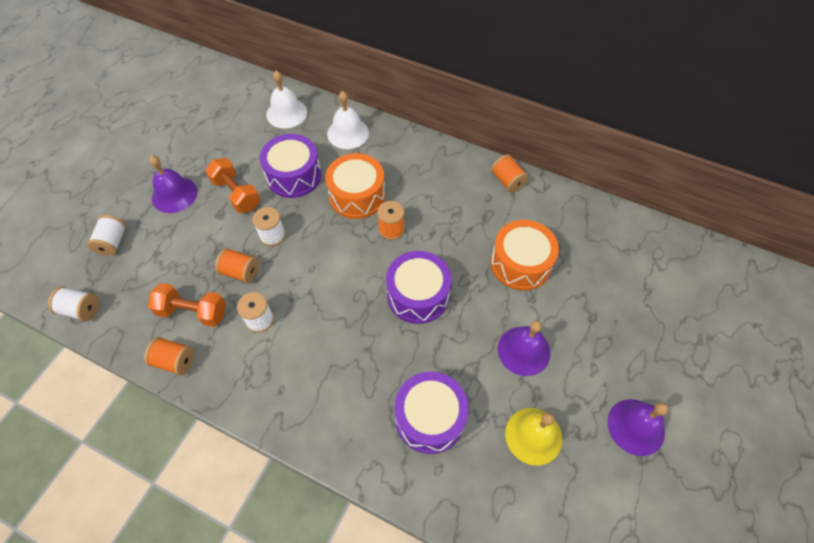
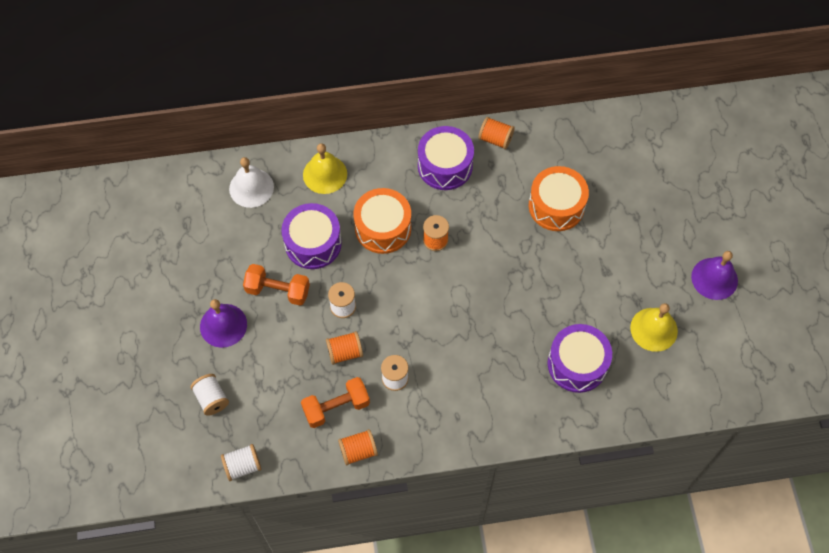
camera: 35 degrees left, 5 degrees up
white bell [327,91,369,149] -> yellow bell [303,143,347,194]
purple drum [386,251,452,324] -> purple drum moved to [418,126,474,190]
purple bell [498,320,550,376] -> none

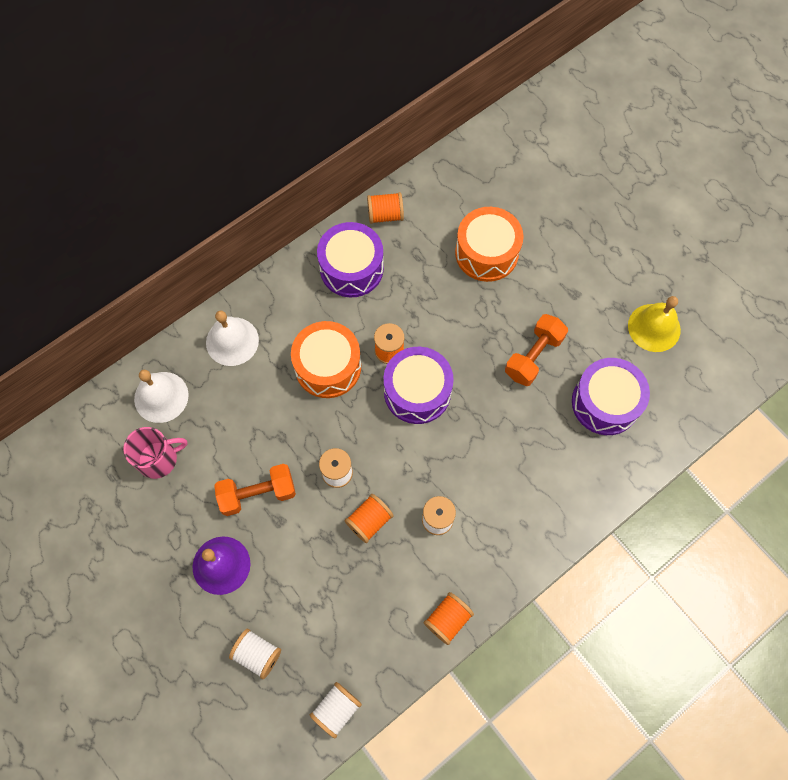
camera: 30 degrees left, 5 degrees up
purple drum [281,203,342,269] -> purple drum moved to [384,347,454,424]
orange dumbbell [301,377,370,428] -> orange dumbbell moved to [505,314,568,386]
yellow bell [303,143,347,194] -> white bell [206,310,259,366]
purple bell [691,251,738,300] -> none
none -> pink mug [123,427,187,479]

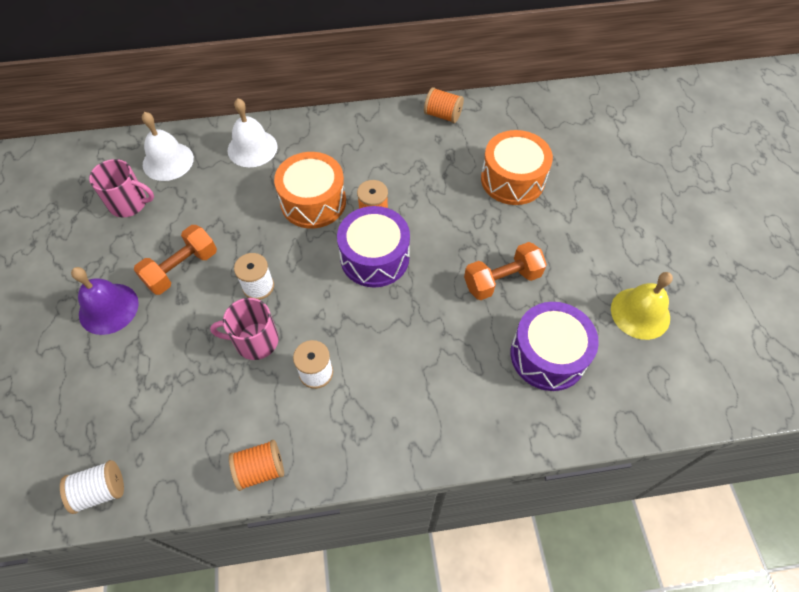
camera: 30 degrees right, 10 degrees down
orange dumbbell [214,464,296,516] -> orange dumbbell turned 60 degrees counterclockwise [134,225,217,295]
white spool [229,629,281,679] -> none
purple drum [317,222,384,298] -> none
orange spool [345,494,394,543] -> pink mug [210,298,279,360]

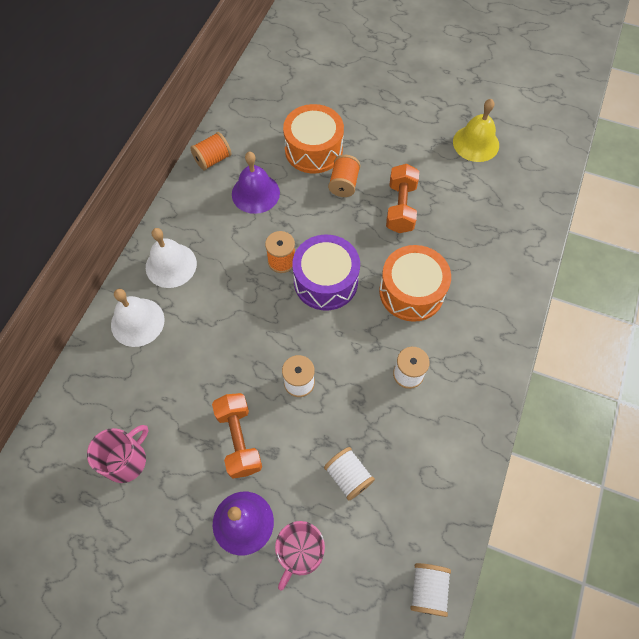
camera: 60 degrees left, 5 degrees up
white bell [142,112,194,181] -> white bell moved to [146,228,197,288]
pink mug [210,298,279,360] -> pink mug moved to [275,521,325,591]
orange spool [229,440,284,491] -> orange spool moved to [328,155,360,197]
orange drum [274,152,346,228] -> orange drum moved to [379,245,451,322]
purple drum [511,302,599,391] -> none
none -> purple bell [232,152,280,214]
none -> white spool [324,447,375,500]

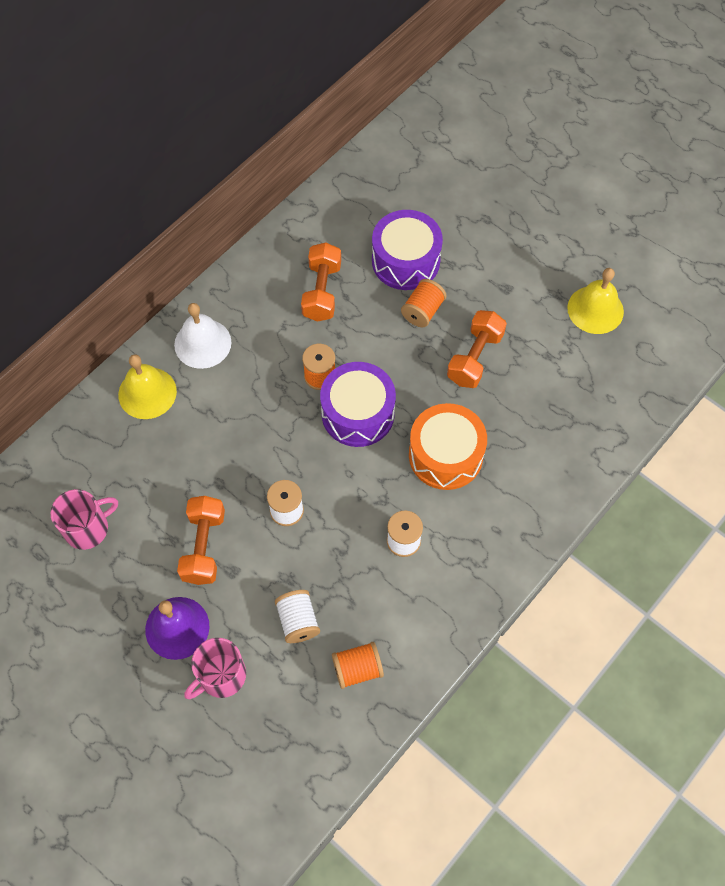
camera: 20 degrees right, 0 degrees up
white bell [111,289,165,347] -> yellow bell [118,354,177,419]
orange spool [190,132,231,170] -> orange spool moved to [332,642,384,689]
purple bell [232,152,280,214] -> orange dumbbell [301,242,341,322]
orange drum [283,104,344,173] -> purple drum [372,210,443,290]
white spool [410,563,451,617] -> none

